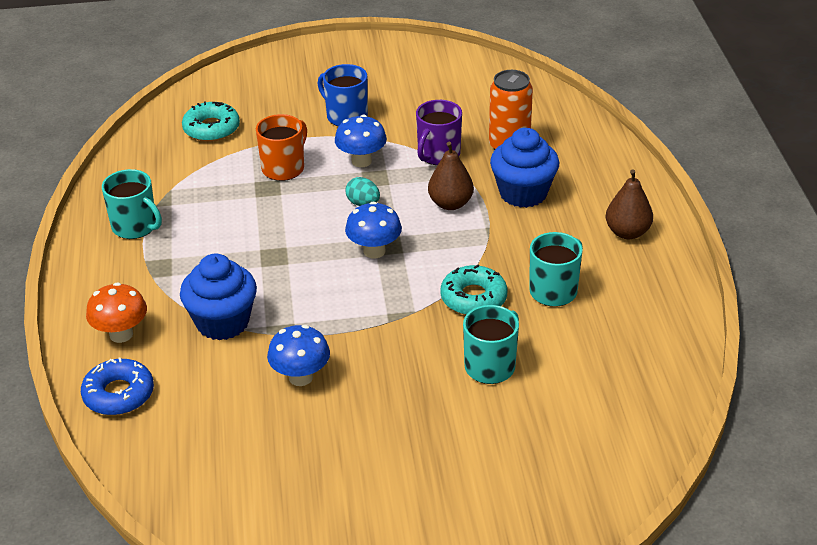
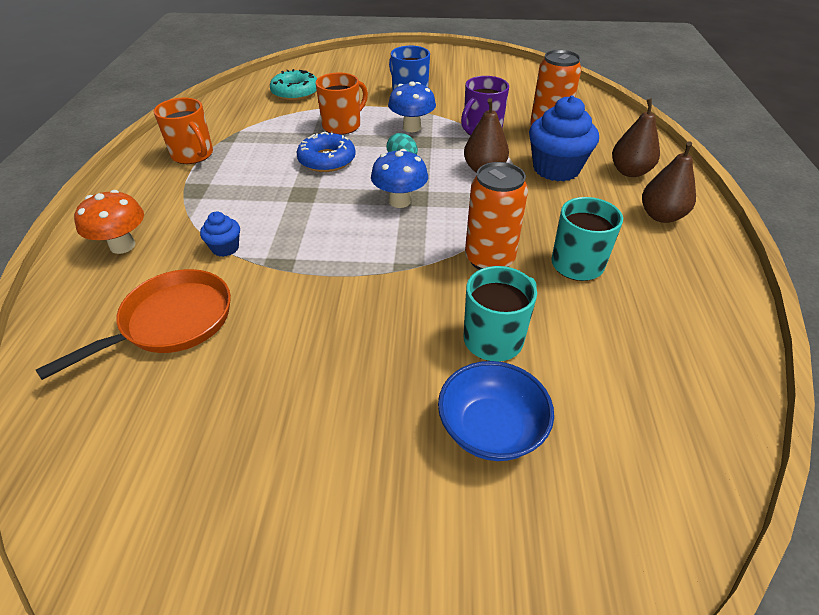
camera: 10 degrees right, 5 degrees up
blue donut [81,358,154,415] -> blue donut moved to [297,132,356,172]
turquoise mug [102,169,162,239] -> orange mug [153,98,213,164]
blue cupcake [180,254,257,340] -> blue cupcake [200,212,240,257], size x0.49
blue mushroom [267,325,330,386] -> none
turquoise donut [440,265,507,315] -> orange can [465,162,528,270]
none -> orange pan [36,269,231,380]
none -> blue bowl [438,361,554,461]
none -> brown pear [612,99,660,177]

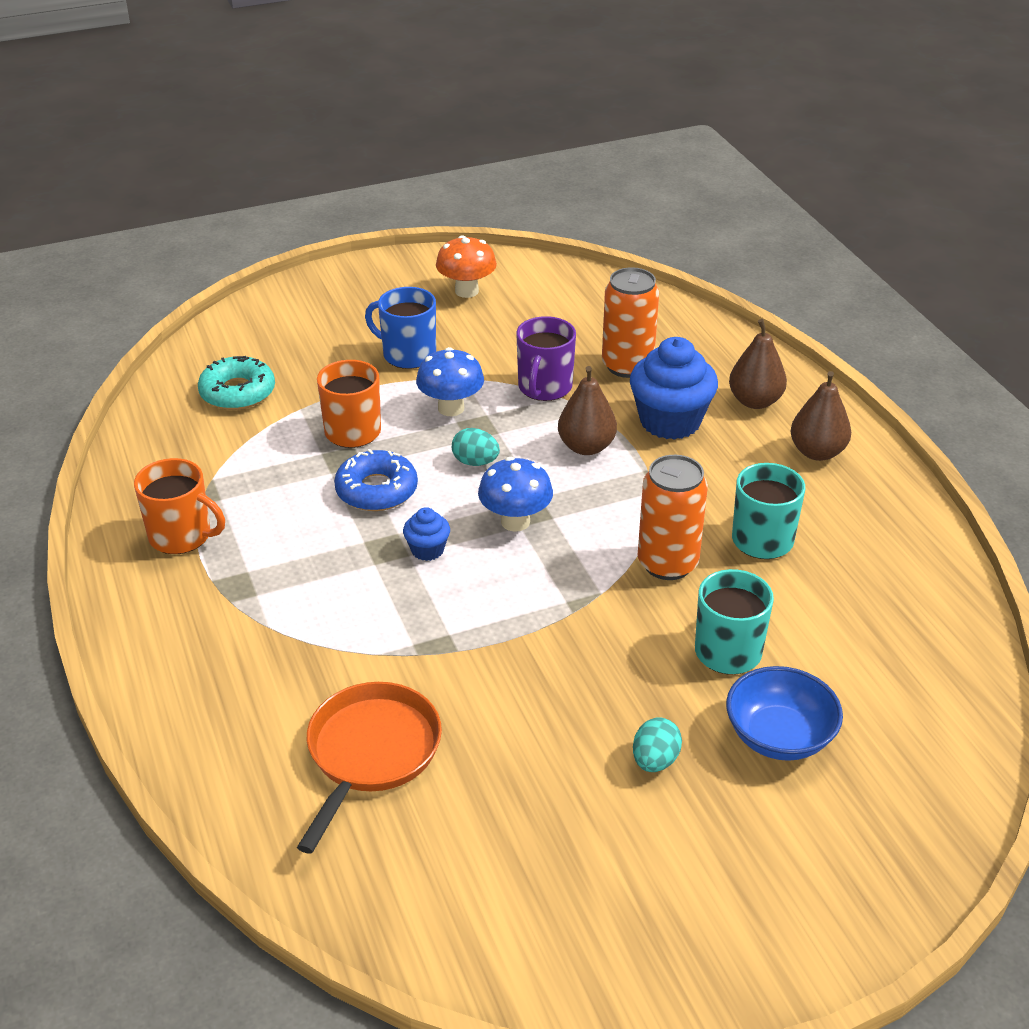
camera: 25 degrees left, 5 degrees down
orange mushroom [74,190,144,254] -> orange mushroom moved to [436,235,497,298]
blue cupcake [200,212,240,257] -> blue cupcake moved to [403,507,450,561]
none -> turquoise egg [633,717,682,772]

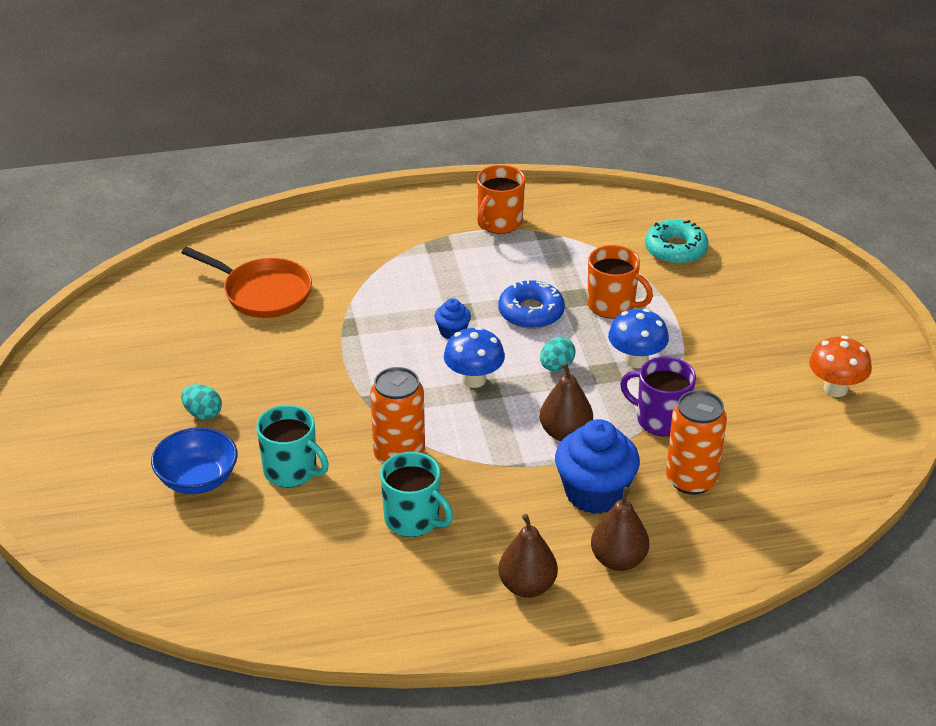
camera: 100 degrees right, 0 degrees up
blue mug [365,287,436,369] -> none

